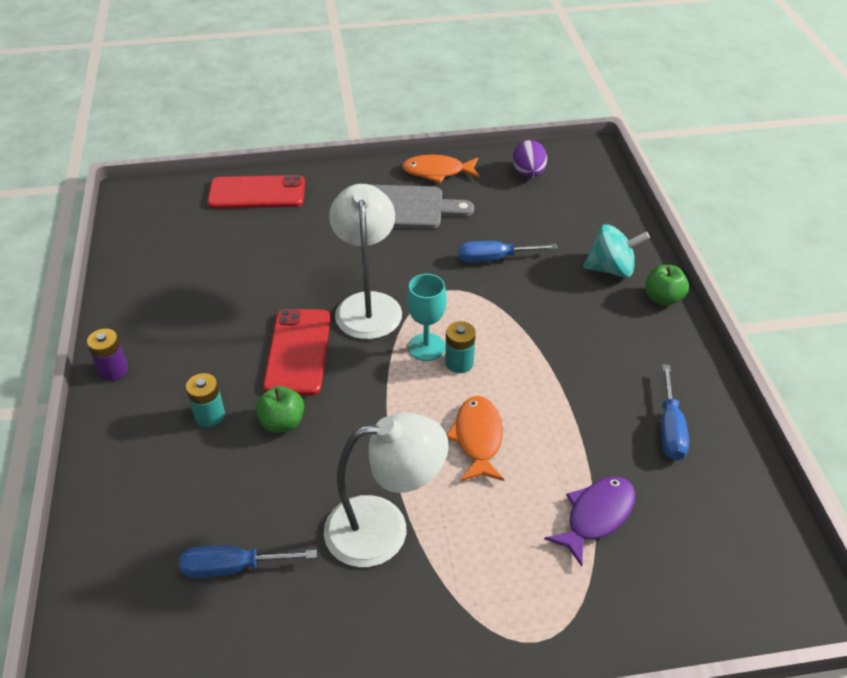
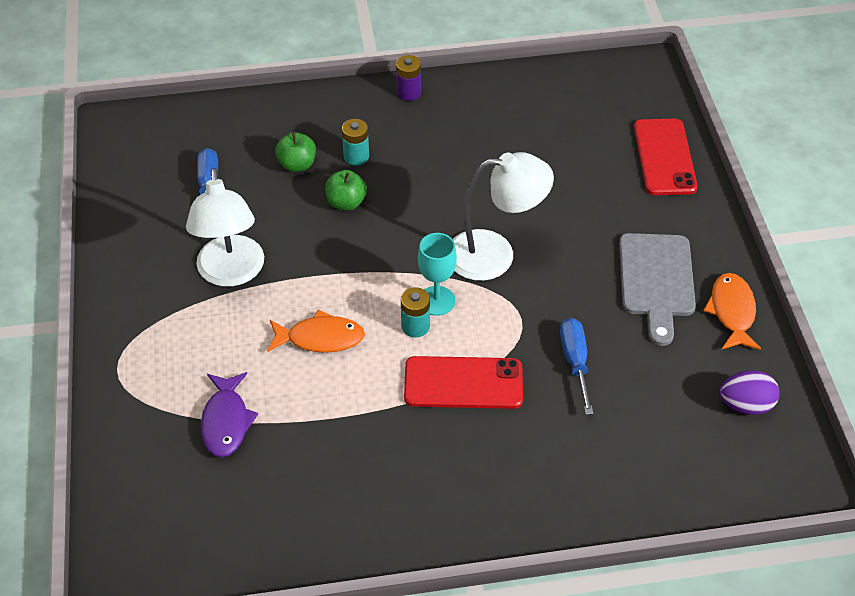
camera: 90 degrees right, 5 degrees up
red phone [263,309,331,396] -> red phone moved to [404,356,523,409]
purple fish [544,477,635,566] -> purple fish turned 45 degrees clockwise [201,372,258,457]
turquoise spinning top [583,224,650,278] -> none
green apple [645,265,689,306] -> green apple moved to [275,132,316,172]
blue screwdriver [661,364,689,460] -> none

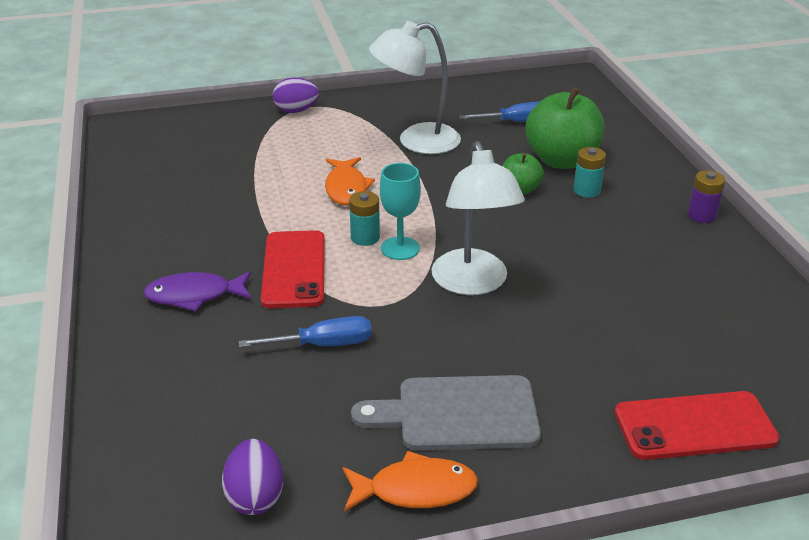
camera: 85 degrees right, 15 degrees down
purple fish [201,372,258,457] -> purple fish moved to [143,271,251,312]
green apple [275,132,316,172] -> green apple [525,87,604,169], size x1.92
none -> purple egg [273,78,319,113]

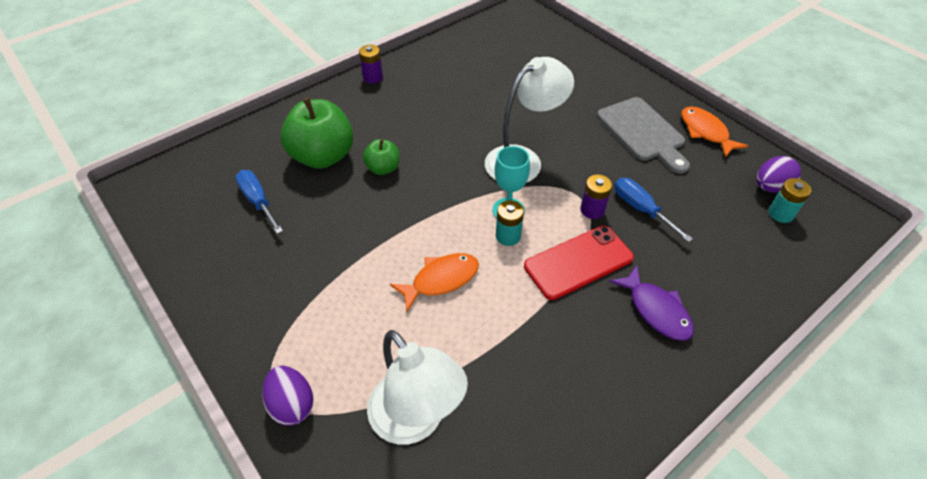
camera: 115 degrees left, 15 degrees up
white lamp [369,21,461,154] -> white lamp moved to [367,330,468,445]
turquoise battery [573,147,606,198] -> turquoise battery moved to [769,178,811,223]
red phone [615,391,779,460] -> none
none -> purple battery [580,174,612,219]

